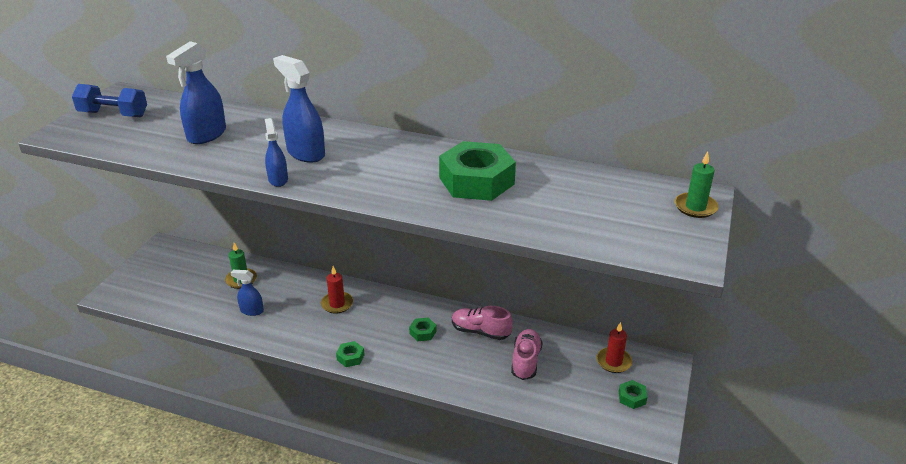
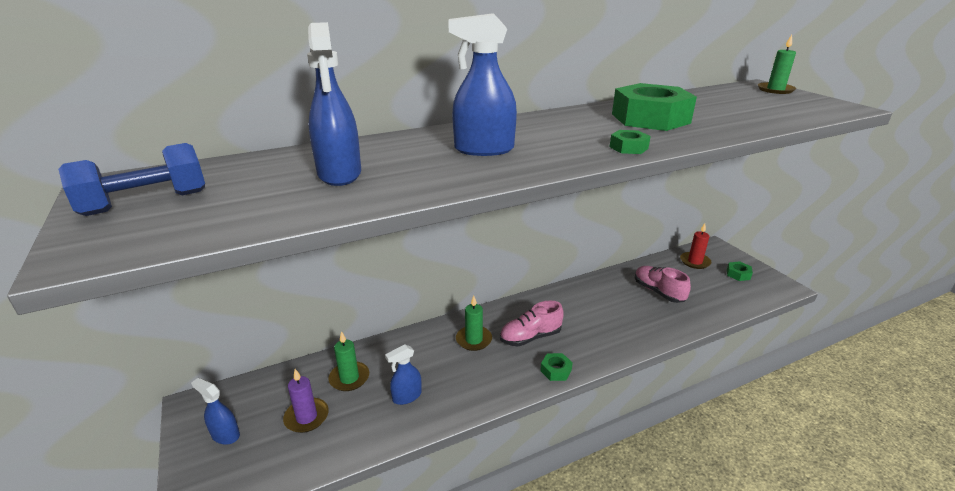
camera: 45 degrees left, 5 degrees down
blue spray bottle [265,118,288,187] -> blue spray bottle moved to [191,378,240,445]
red candle [321,266,353,314] -> green candle [456,296,492,351]
green nut [409,318,437,341] -> green nut moved to [610,130,651,154]
pink shoe [452,306,513,340] -> pink shoe moved to [500,300,564,346]
none -> purple candle [283,369,329,433]

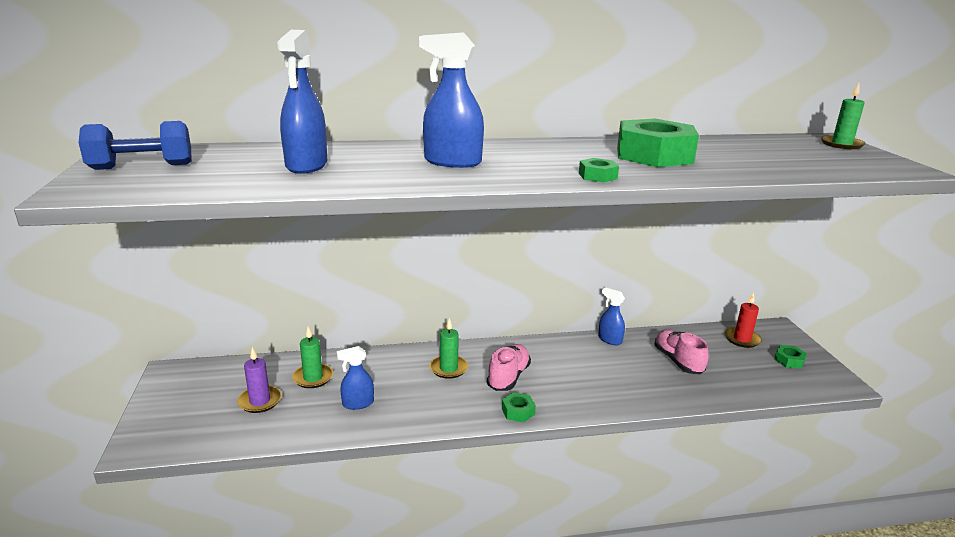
camera: 15 degrees right, 5 degrees down
blue spray bottle [191,378,240,445] -> blue spray bottle moved to [598,287,625,345]
pink shoe [500,300,564,346] -> pink shoe turned 120 degrees clockwise [487,344,531,391]

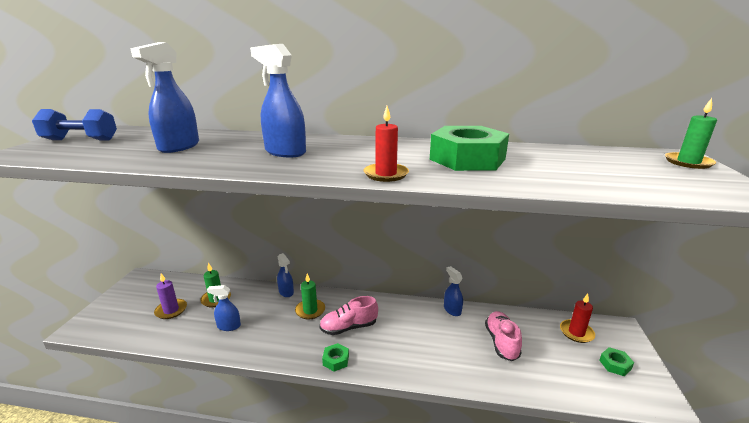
camera: 20 degrees right, 0 degrees up
pink shoe [487,344,531,391] -> pink shoe turned 150 degrees counterclockwise [319,296,378,335]
green nut [579,158,619,183] -> red candle [363,106,409,182]
none -> blue spray bottle [277,253,294,297]

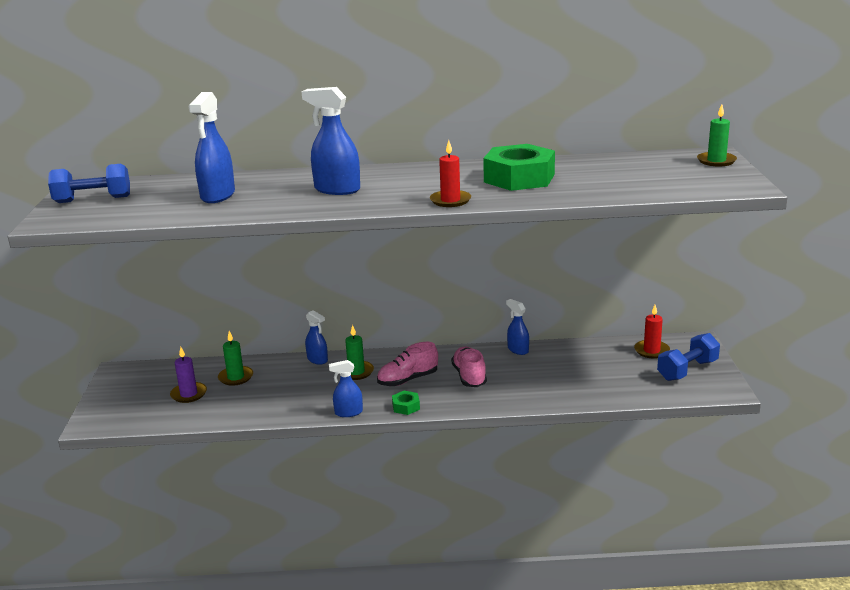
camera: 10 degrees left, 0 degrees up
blue spray bottle [207,285,241,331] -> blue spray bottle moved to [329,360,363,417]
pink shoe [485,311,522,361] -> pink shoe moved to [451,347,487,387]
green nut [599,347,634,376] -> blue dumbbell [657,333,720,381]

